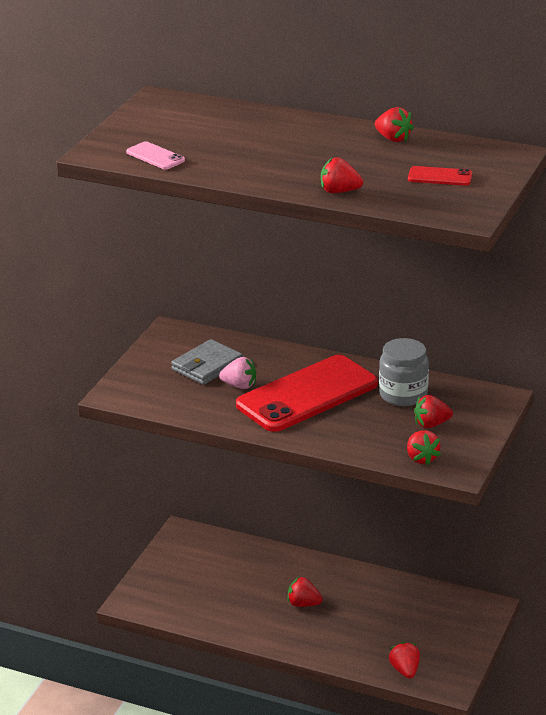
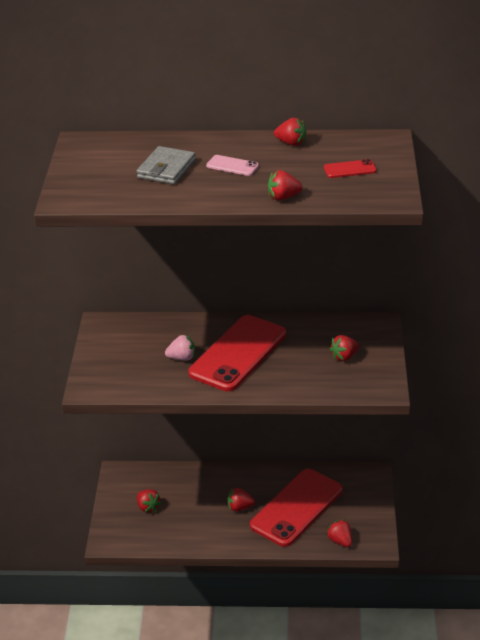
camera: 20 degrees left, 5 degrees up
pink phone [126,141,185,170] -> pink phone moved to [206,155,259,176]
grey wallet [171,339,243,385] -> grey wallet moved to [137,146,196,184]
grey jar [379,338,429,406] -> none
red strawberry [407,430,441,465] -> red strawberry moved to [137,489,161,512]
none -> red phone [250,469,342,547]

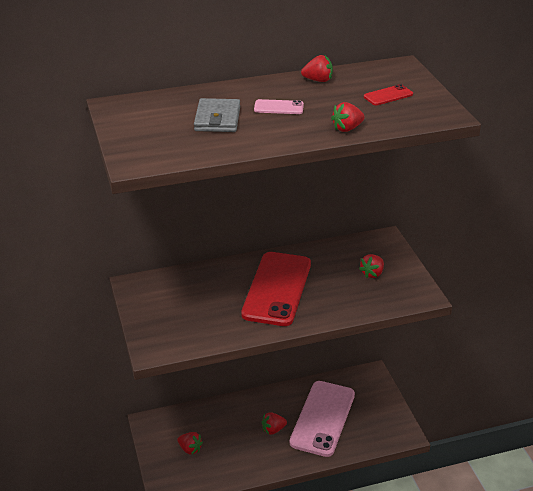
camera: 20 degrees left, 0 degrees up
pink strawberry [165,335,195,361] -> none
red phone [250,469,342,547] -> pink phone [290,381,355,457]
red strawberry [326,520,352,547] -> none

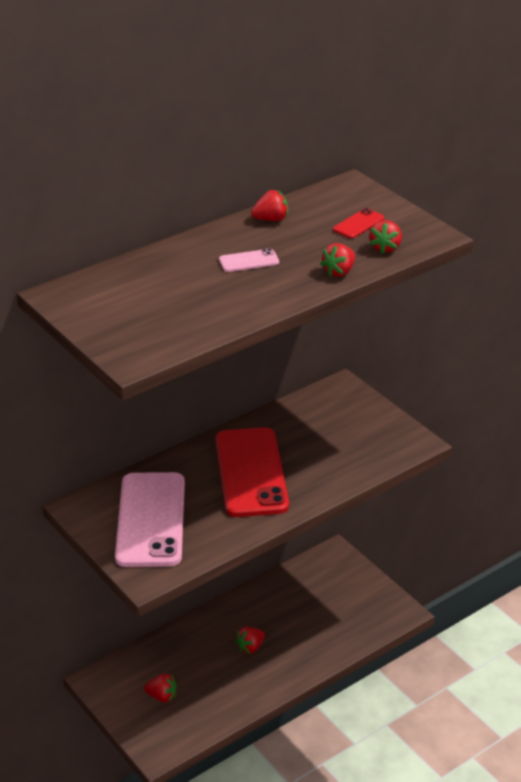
camera: 20 degrees left, 0 degrees up
grey wallet [194,98,240,132] -> none
pink phone [290,381,355,457] -> pink phone moved to [115,472,185,567]
red strawberry [359,254,384,278] -> red strawberry moved to [369,220,402,254]

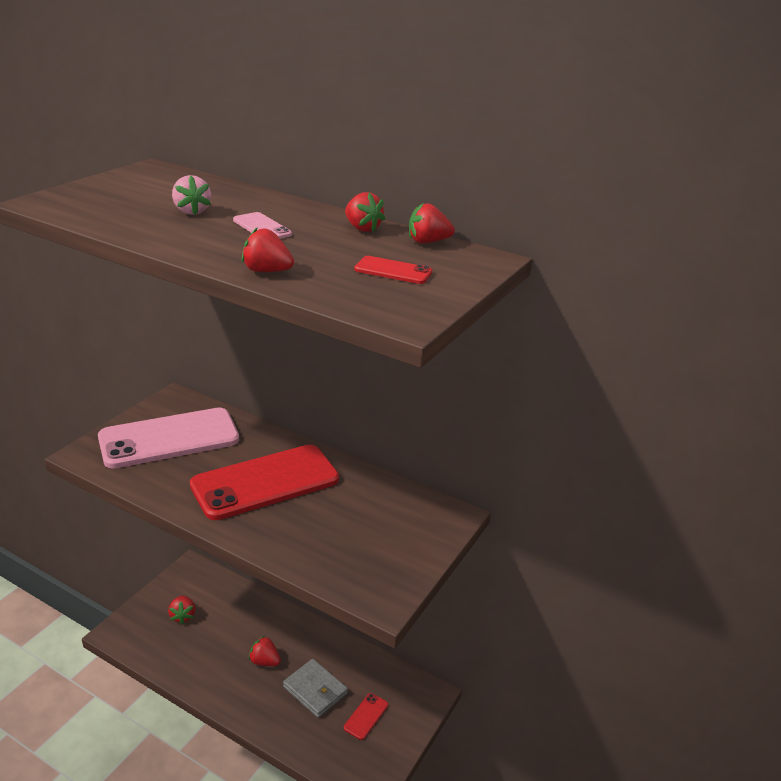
camera: 65 degrees right, 5 degrees down
red strawberry [369,220,402,254] -> red strawberry moved to [409,203,455,244]
none -> pink strawberry [172,175,211,215]
none -> grey wallet [283,659,348,718]
none -> red phone [344,693,388,740]

